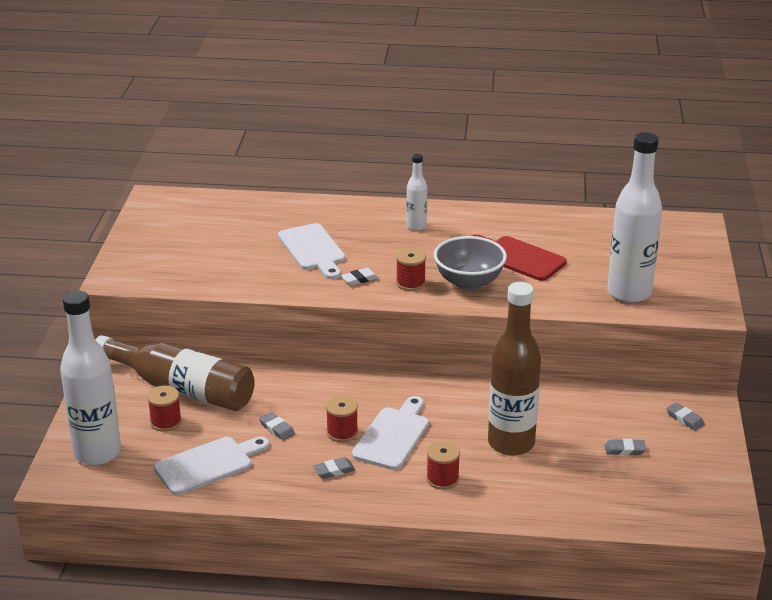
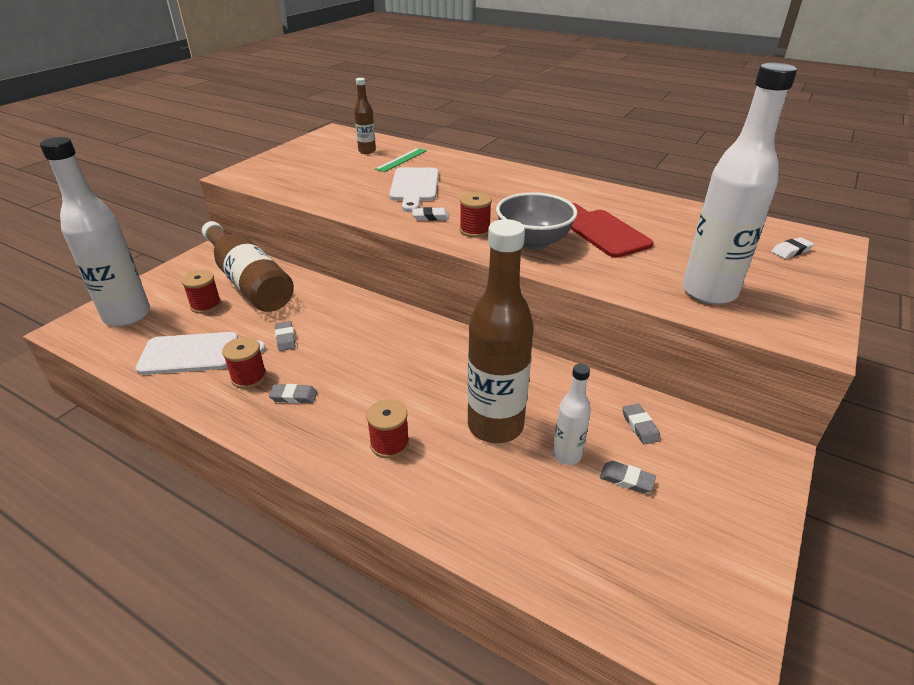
camera: 25 degrees right, 5 degrees up
red spool [326,396,358,442] -> red spool moved to [222,337,267,389]
white cutting board [352,396,429,470] -> none
white bottle [406,154,427,231] -> white bottle moved to [553,364,591,465]
grey eraser [667,402,705,431] -> grey eraser moved to [622,404,661,445]
none -> brown bottle [354,78,376,154]
none -> green ruler [375,148,427,172]
none -> white eraser [771,237,814,259]

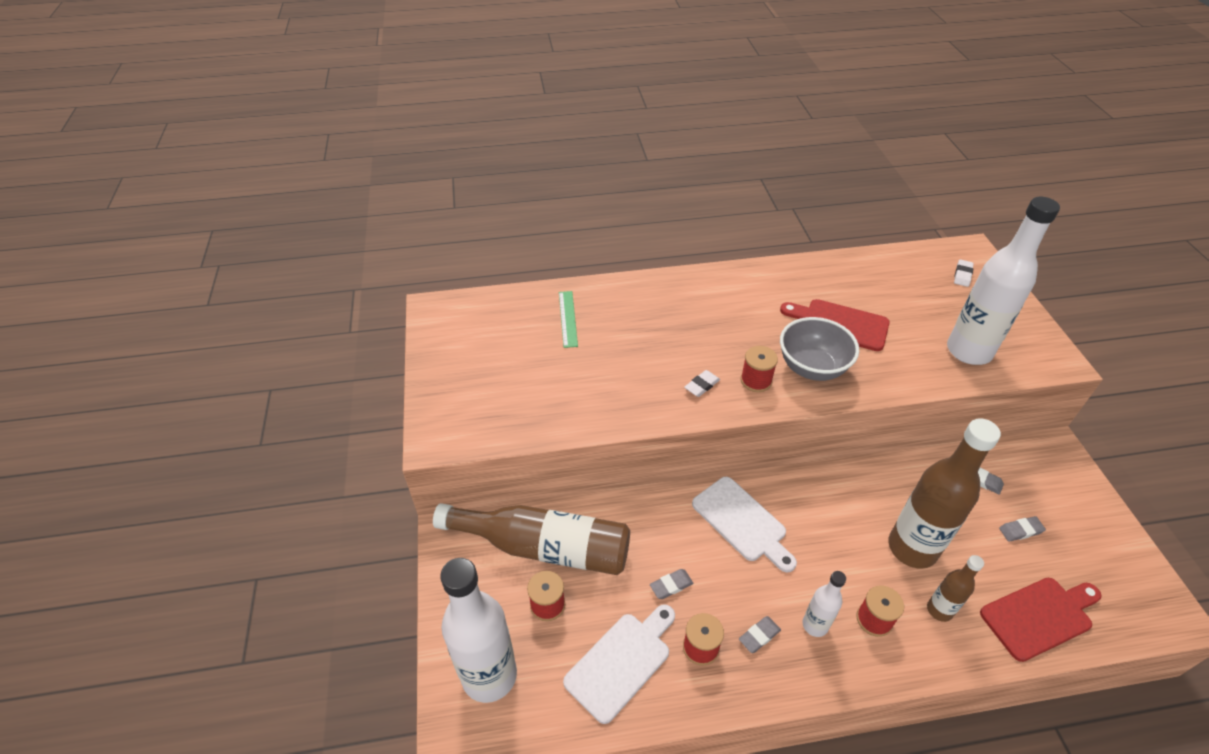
camera: 40 degrees left, 10 degrees up
grey eraser [275,321,296,351] -> grey eraser turned 60 degrees counterclockwise [650,569,693,599]
brown bottle [354,78,376,154] -> brown bottle moved to [927,555,984,622]
white cutting board [389,167,439,212] -> white cutting board moved to [692,477,797,573]
white bottle [553,364,591,465] -> white bottle moved to [802,571,846,637]
none -> red cutting board [980,578,1101,662]

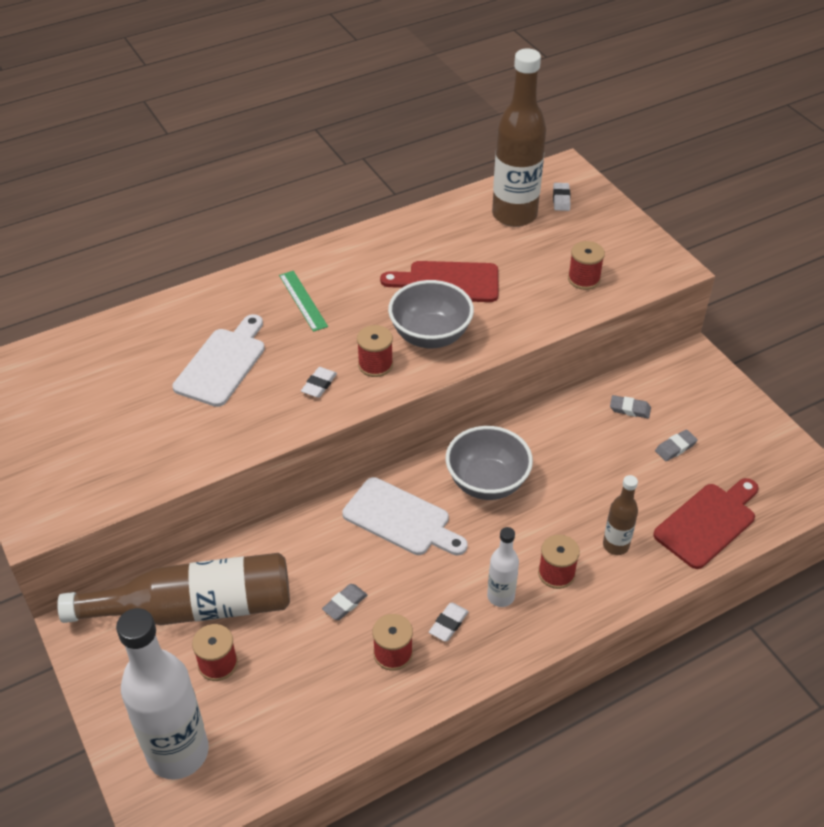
camera: 20 degrees left, 0 degrees up
green ruler [559,291,578,348] -> green ruler moved to [279,271,328,332]
white cutting board [563,604,675,724] -> white cutting board moved to [172,314,265,407]
grey eraser [739,616,781,653] -> white eraser [429,603,469,641]
brown bottle [888,418,1001,569] -> brown bottle moved to [492,49,546,227]
white bottle [947,197,1060,365] -> red spool [568,241,605,290]
none -> grey bowl [446,426,533,500]

